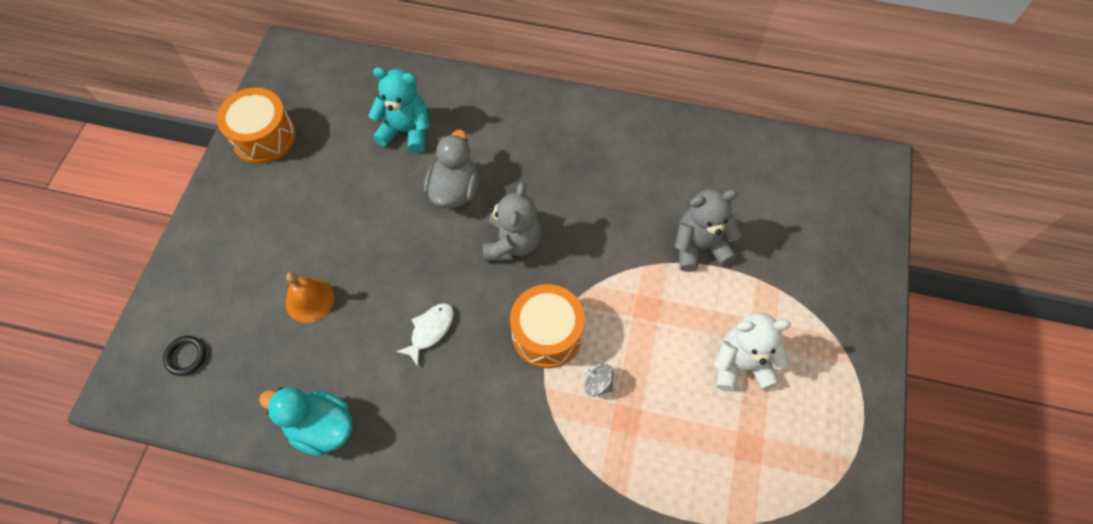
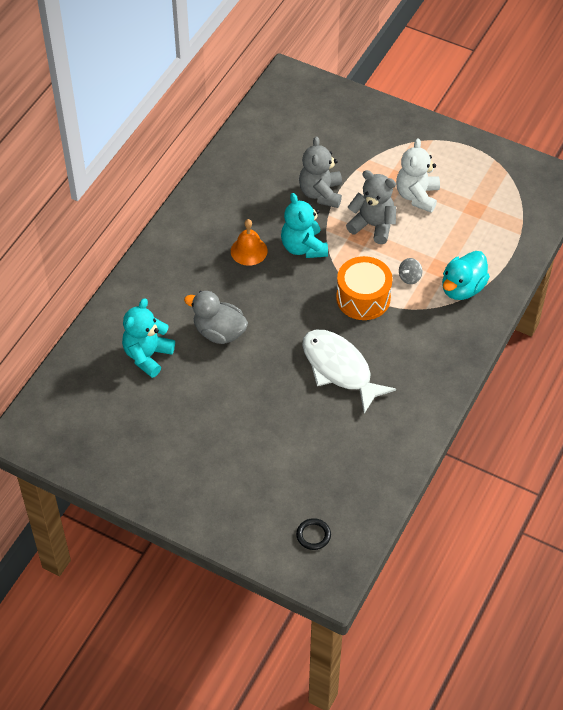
camera: 75 degrees left, 10 degrees down
orange drum [217,88,296,164] -> none
turquoise duck [259,387,353,457] -> turquoise duck moved to [442,251,490,300]
orange bell [285,272,334,323] -> orange bell moved to [231,219,268,266]
white fish [396,303,454,367] -> white fish [302,330,396,414], size x1.98
grey teddy bear [483,182,542,261] -> grey teddy bear moved to [346,170,396,244]
none -> turquoise teddy bear [281,193,328,258]

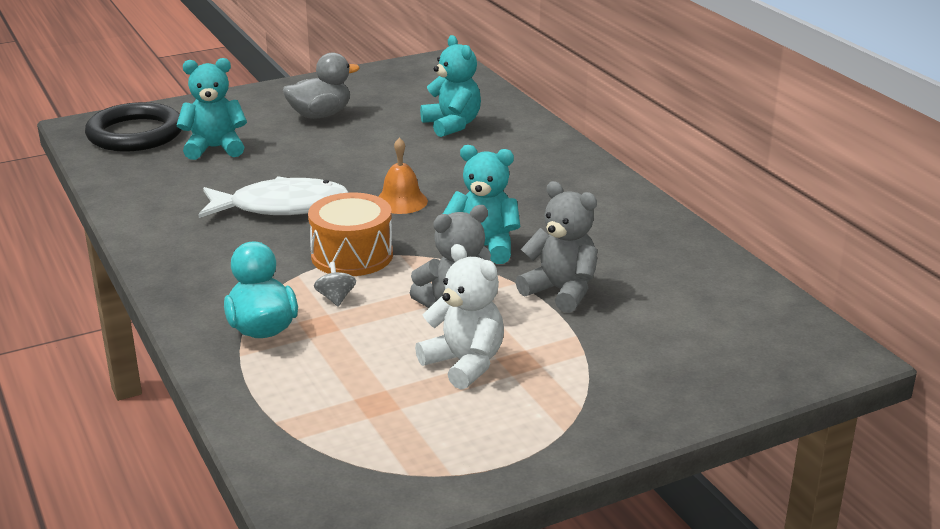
camera: 125 degrees right, 25 degrees down
grey duck [184,291,248,344] -> grey duck moved to [283,52,360,119]
orange bell [231,219,268,266] -> orange bell moved to [378,137,428,214]
black ring [296,518,331,550] -> black ring [85,102,182,151], size x2.44
none -> turquoise teddy bear [177,58,247,160]

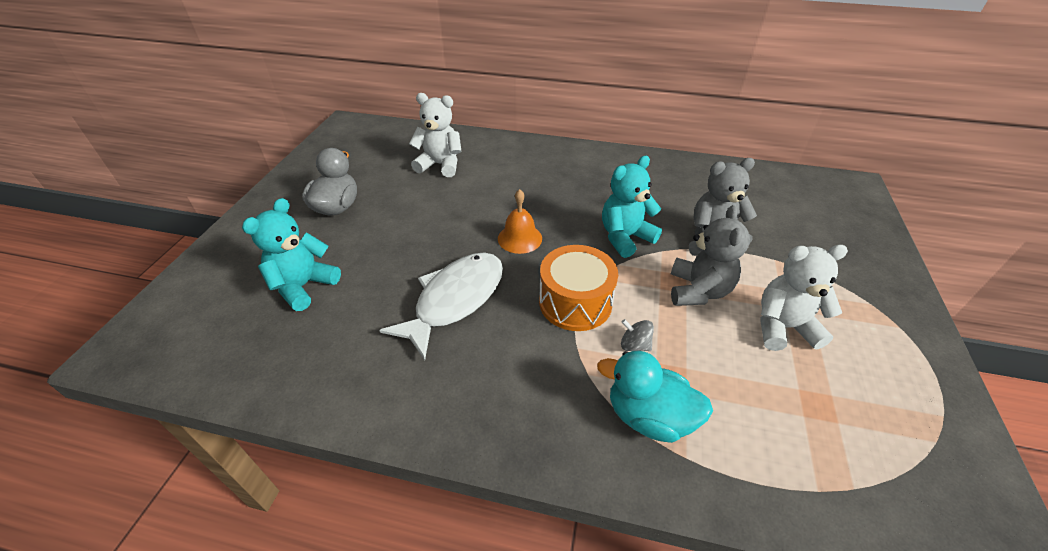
camera: 50 degrees left, 15 degrees up
black ring [85,102,182,151] -> none
turquoise teddy bear [420,35,481,137] -> white teddy bear [409,93,461,177]

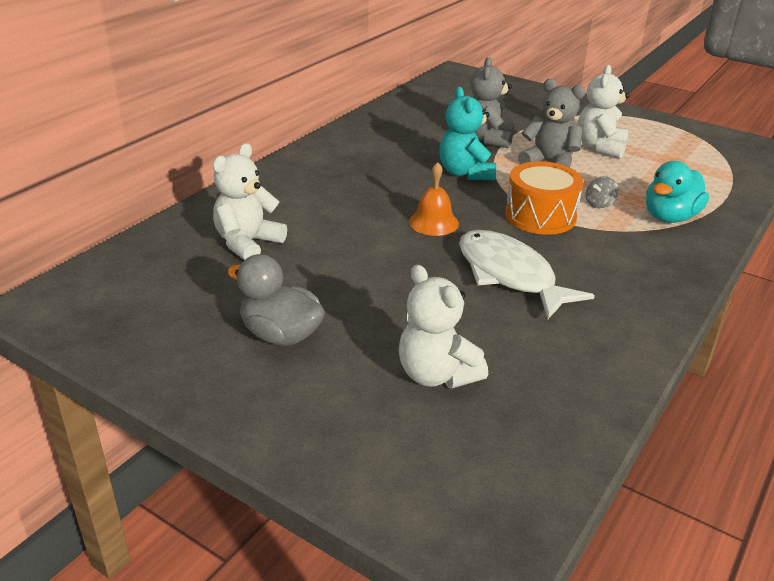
camera: 70 degrees left, 10 degrees down
turquoise teddy bear [242,198,341,311] -> white teddy bear [399,265,488,389]

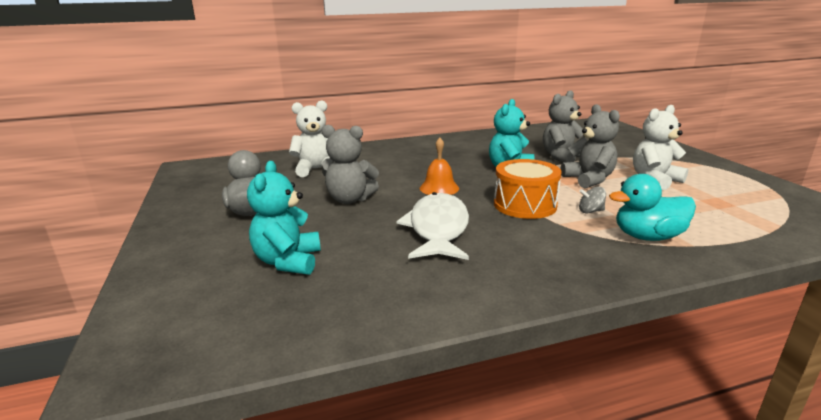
camera: 40 degrees right, 10 degrees down
white teddy bear [399,265,488,389] -> turquoise teddy bear [247,161,321,275]
none -> grey teddy bear [322,125,379,204]

